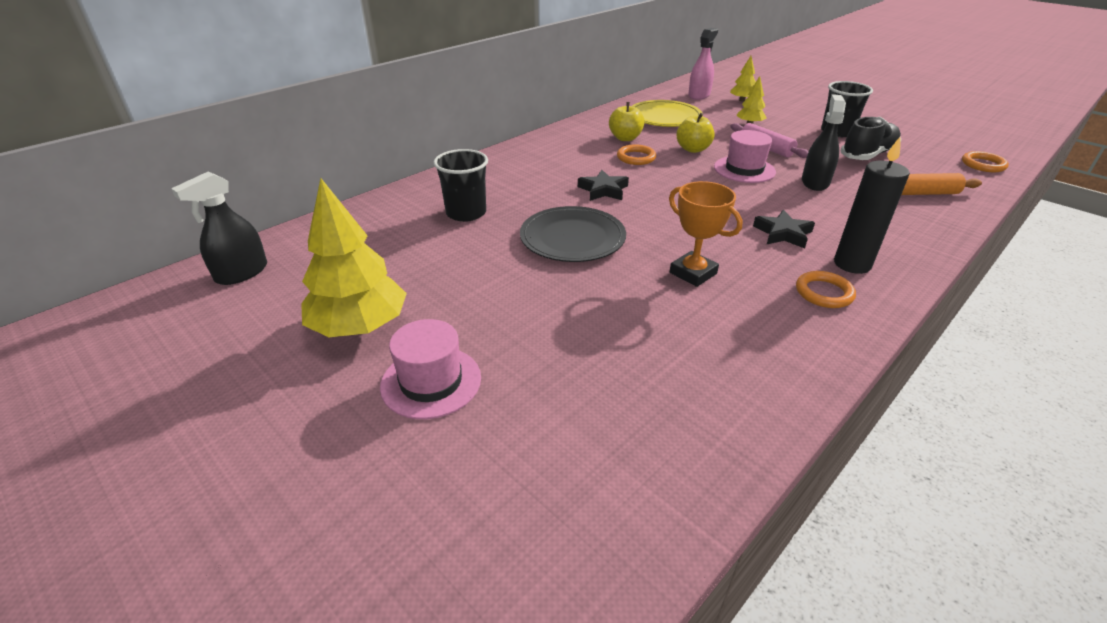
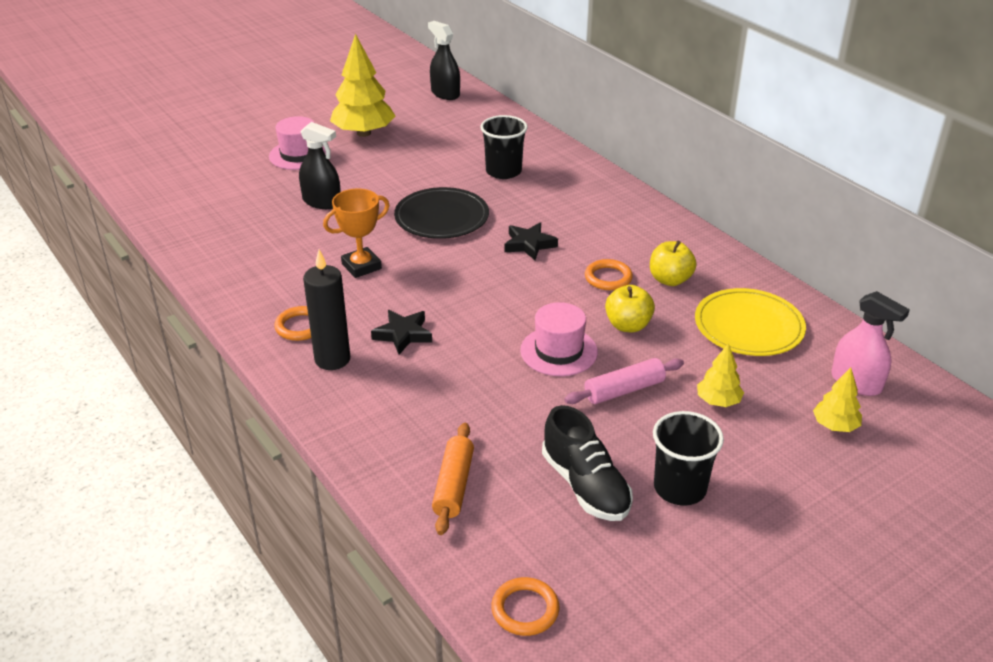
camera: 100 degrees right, 0 degrees up
black spray bottle [802,94,846,191] -> black spray bottle moved to [299,122,341,209]

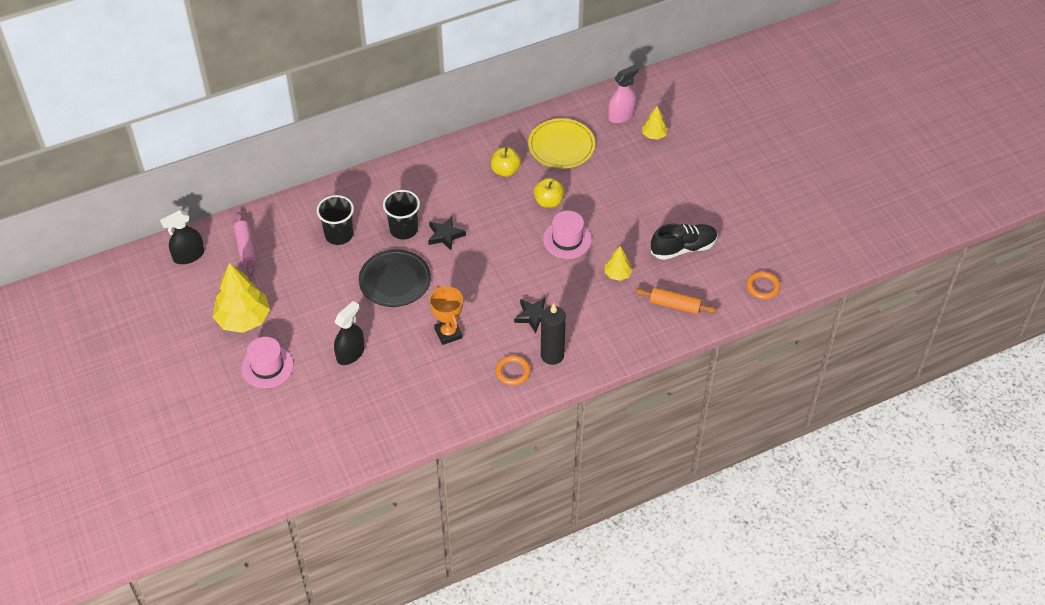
camera: 80 degrees left, 15 degrees up
pink rolling pin [564,358,684,404] -> pink rolling pin moved to [233,212,257,275]
orange ring [585,259,633,290] -> none
black cup [653,411,724,506] -> black cup moved to [383,190,420,239]
yellow tree [697,343,744,407] -> yellow tree moved to [604,246,633,281]

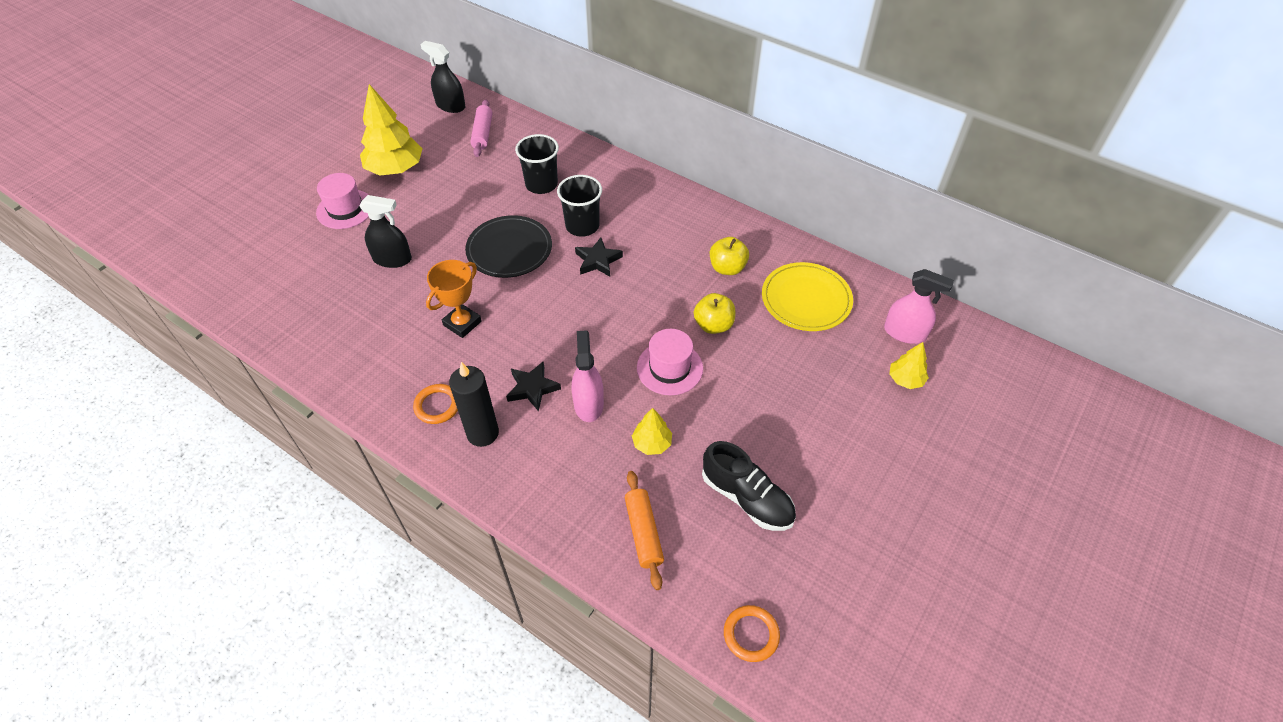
camera: 60 degrees right, 0 degrees up
pink rolling pin [233,212,257,275] -> pink rolling pin turned 45 degrees counterclockwise [470,99,492,157]
none -> pink spray bottle [572,330,604,422]

